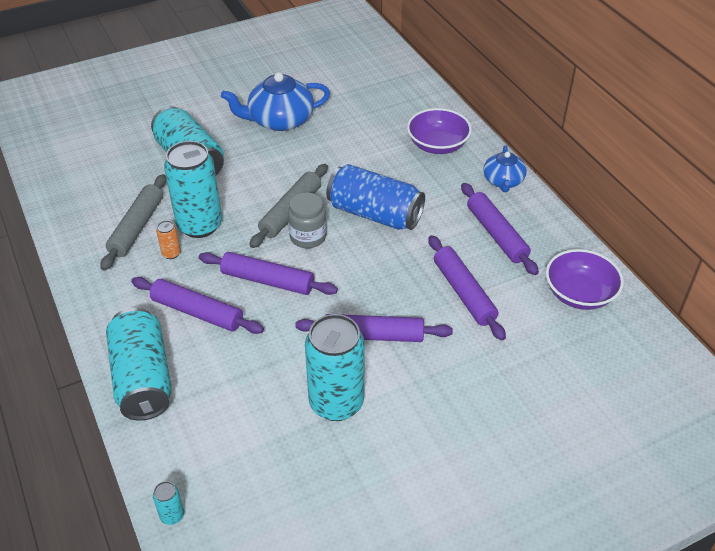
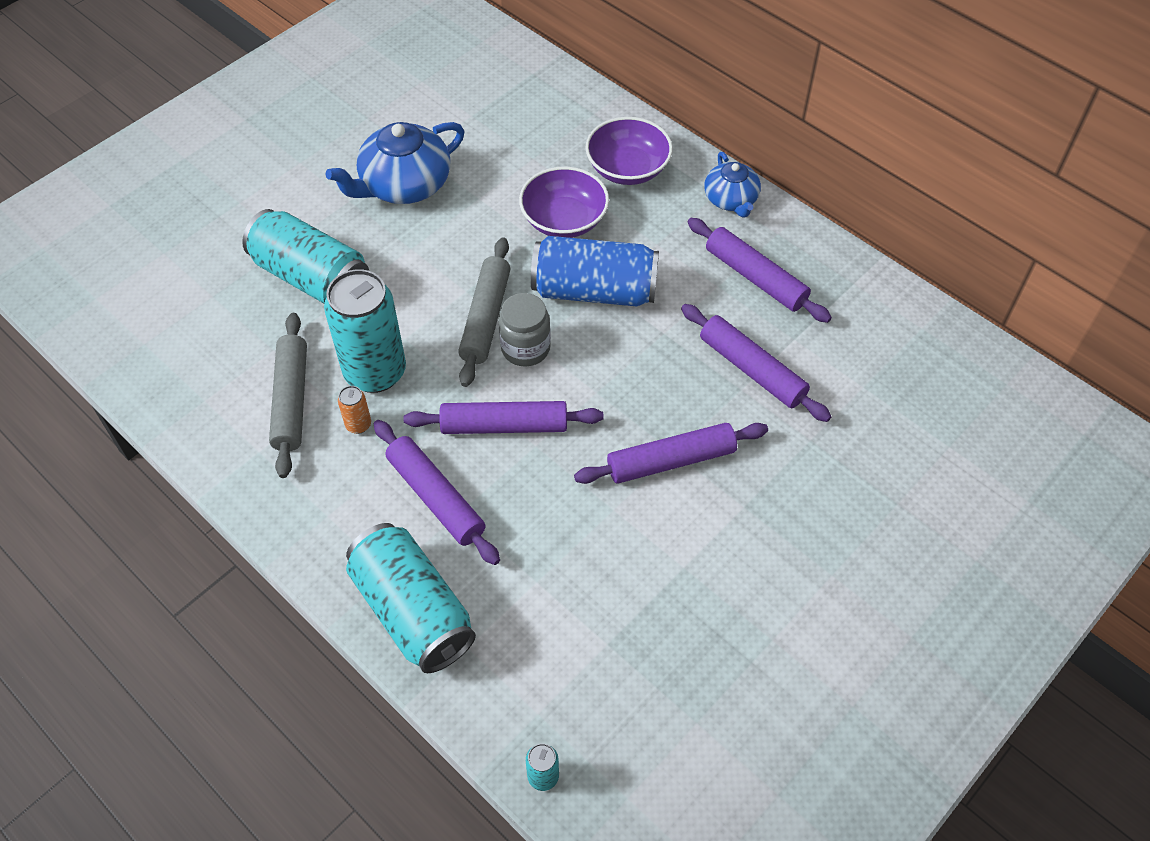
camera: 20 degrees left, 10 degrees up
purple rolling pin [131,277,264,334] -> purple rolling pin turned 45 degrees clockwise [374,420,500,565]
turquoise can [305,314,365,421] -> none
purple bowl [546,249,624,310] -> purple bowl moved to [519,167,609,238]

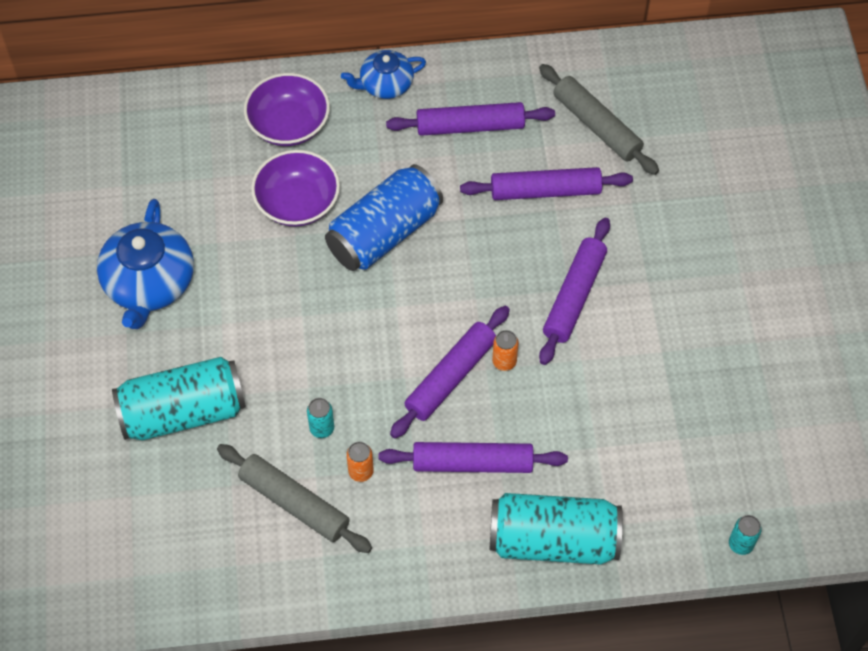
camera: 50 degrees left, 5 degrees up
turquoise can [324,269,406,393] -> turquoise can [307,398,334,438], size x0.41
grey rolling pin [458,237,511,387] -> grey rolling pin moved to [539,64,659,175]
grey jar [498,293,551,367] -> none
blue teapot [704,152,761,218] -> blue teapot turned 135 degrees clockwise [341,50,426,99]
none -> orange can [492,330,519,371]

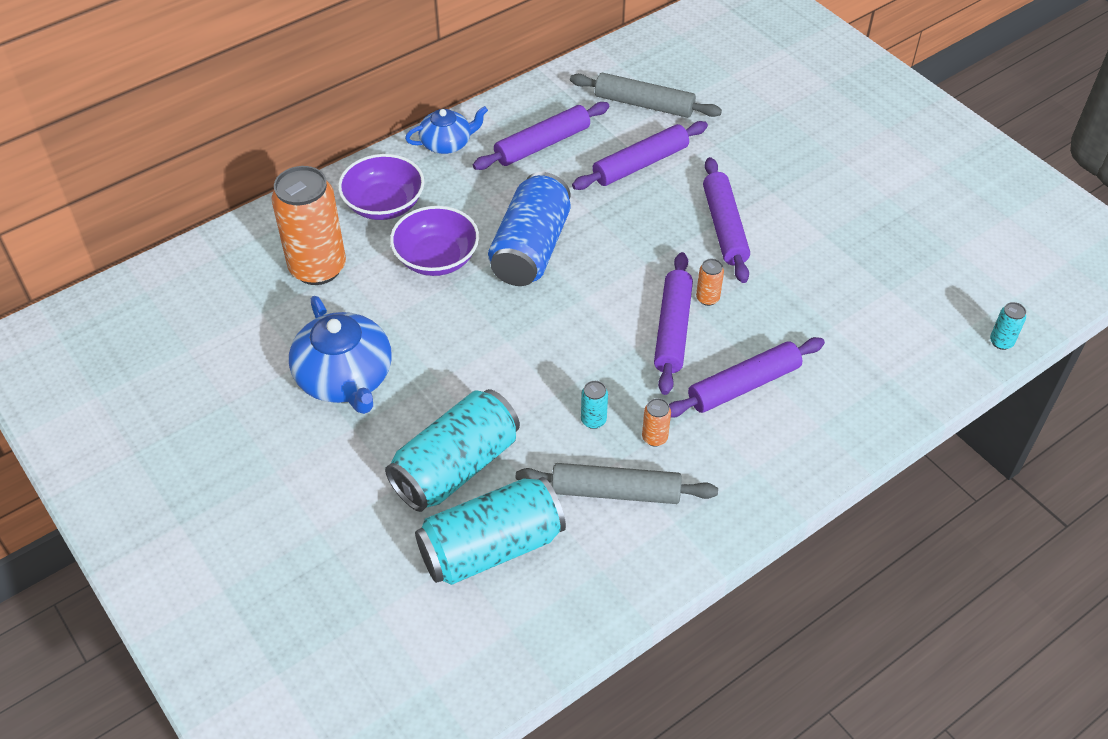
camera: 30 degrees left, 10 degrees down
blue teapot [341,50,426,99] -> blue teapot turned 150 degrees counterclockwise [405,106,488,154]
turquoise can [490,493,623,565] -> turquoise can moved to [415,477,566,585]
none -> orange can [272,166,346,285]

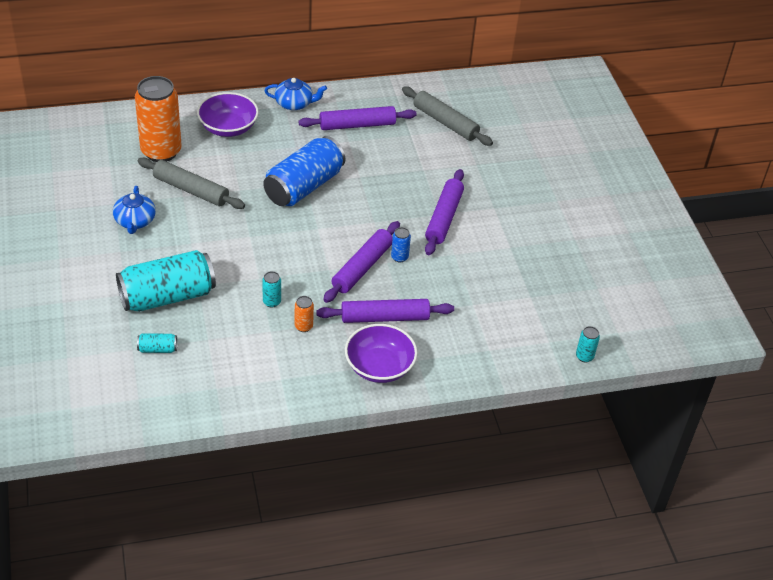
camera: 20 degrees right, 5 degrees down
blue teapot [289,296,392,414] -> blue teapot [113,186,156,234], size x0.60
purple bowl [390,206,479,276] -> purple bowl moved to [345,324,417,383]
turquoise can [415,477,566,585] -> turquoise can [137,334,177,353], size x0.41
grey rolling pin [516,463,718,504] -> grey rolling pin moved to [138,158,245,209]
purple rolling pin [572,121,708,190] -> none
orange can [696,259,724,306] -> blue can [391,227,411,263]

